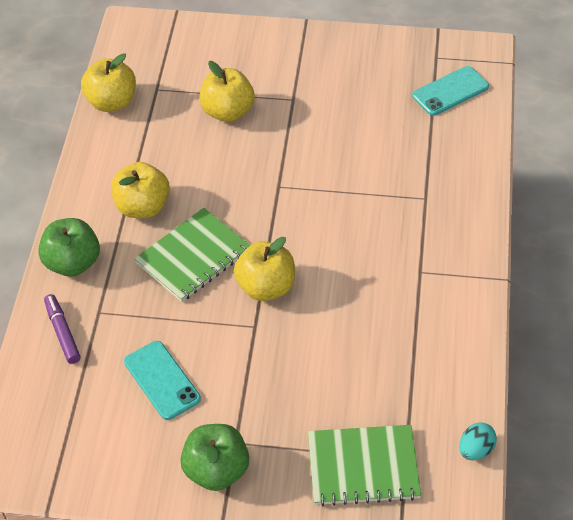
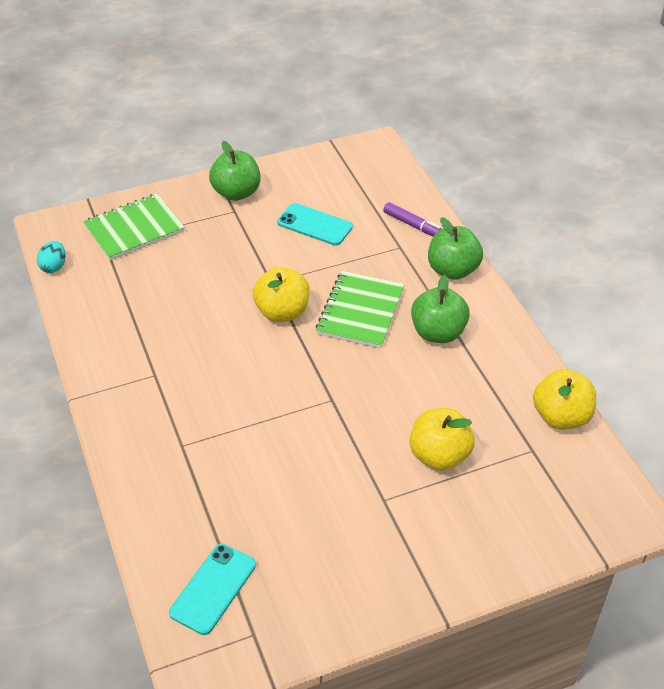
camera: 150 degrees right, 5 degrees down
yellow apple [111,162,170,218] -> green apple [411,275,470,343]

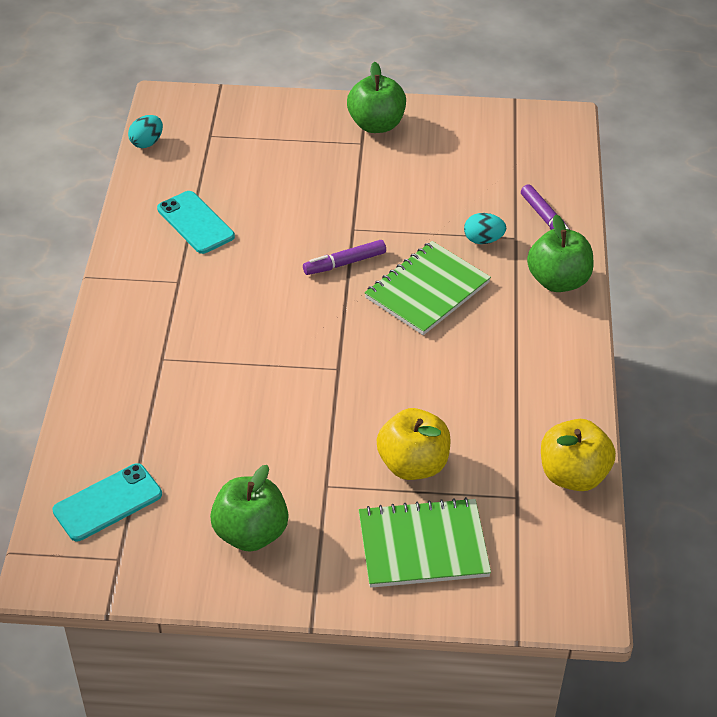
camera: 25 degrees right, 0 degrees up
green notebook [83,194,185,261] -> green notebook moved to [359,497,491,588]
yellow apple [253,267,310,322] -> purple marker [303,240,386,275]
turquoise phone [277,203,353,246] -> turquoise phone moved to [157,191,235,254]
green apple [411,275,470,343] -> green apple moved to [210,465,289,552]
none -> turquoise egg [464,213,506,244]

